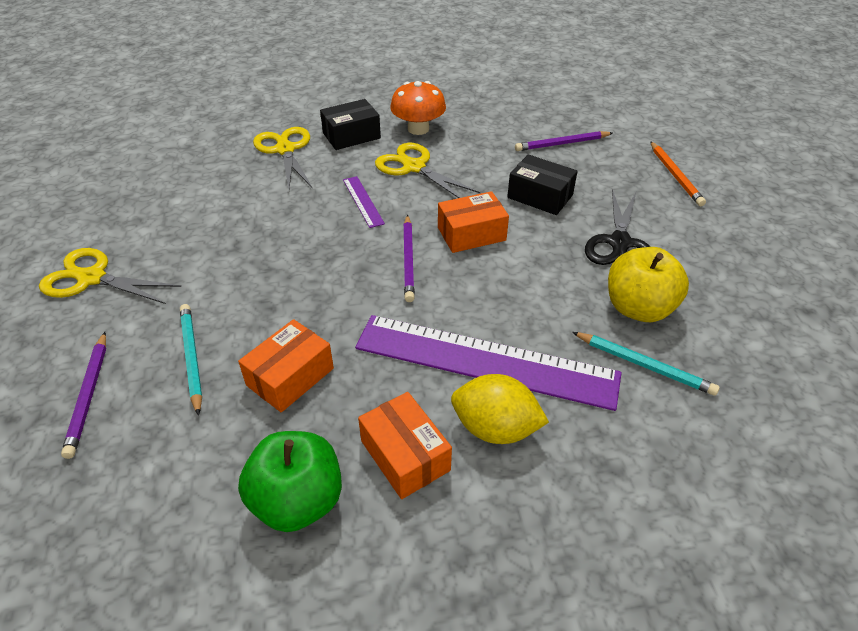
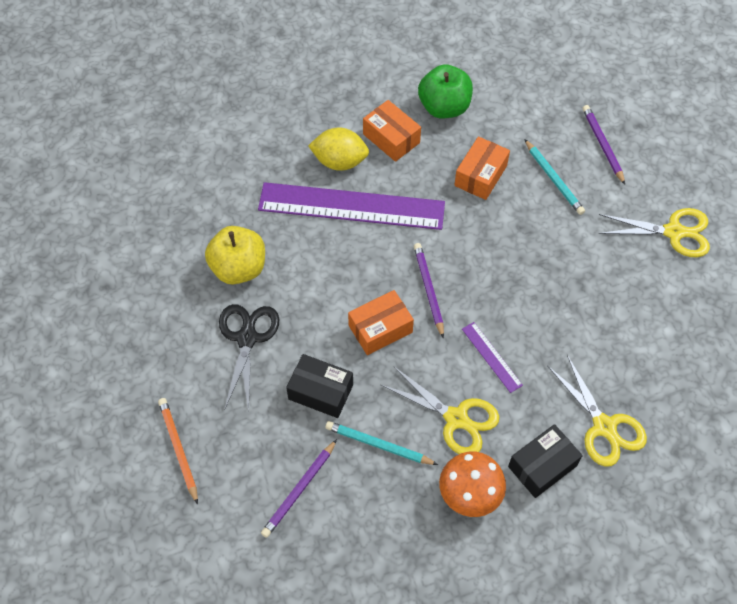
camera: 170 degrees right, 15 degrees up
purple pencil [515,131,613,151] -> purple pencil turned 150 degrees clockwise [261,439,337,538]
turquoise pencil [572,332,720,396] -> turquoise pencil moved to [325,421,438,465]

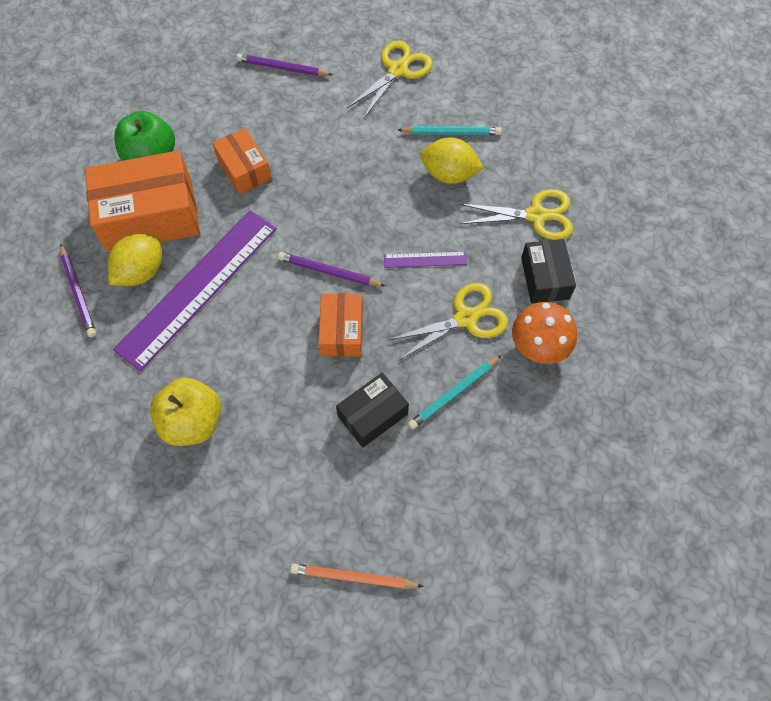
camera: 60 degrees left, 5 degrees up
black scissors [219,304,279,412] -> none
purple pencil [261,439,337,538] -> purple pencil moved to [60,244,96,337]
orange box [363,100,421,162] -> orange box [85,150,200,253], size x1.79
turquoise pencil [524,139,585,215] -> turquoise pencil moved to [398,126,502,135]
none -> yellow lemon [420,138,483,184]

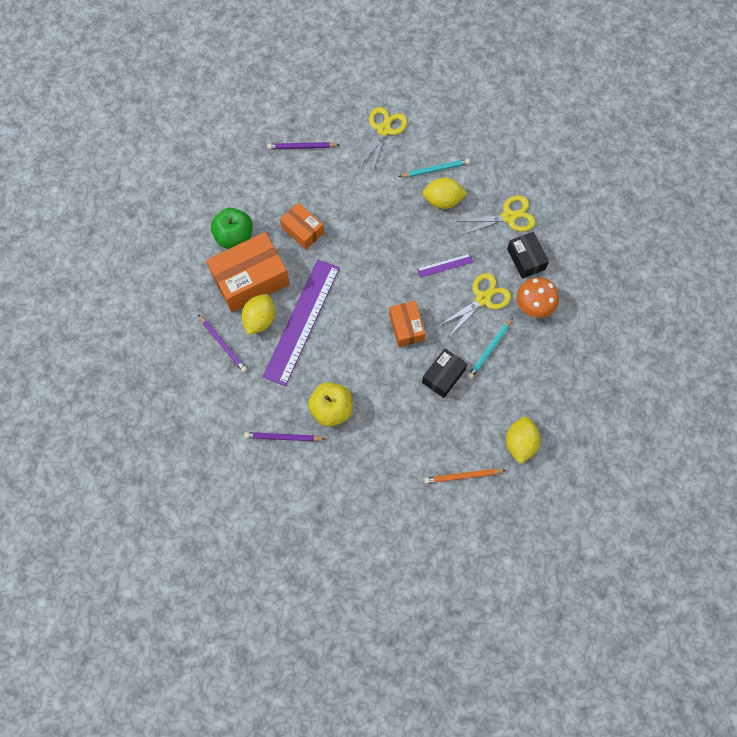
camera: 15 degrees left, 5 degrees up
purple pencil [278,252,385,286] -> purple pencil moved to [244,432,325,441]
none -> yellow lemon [506,417,540,464]

